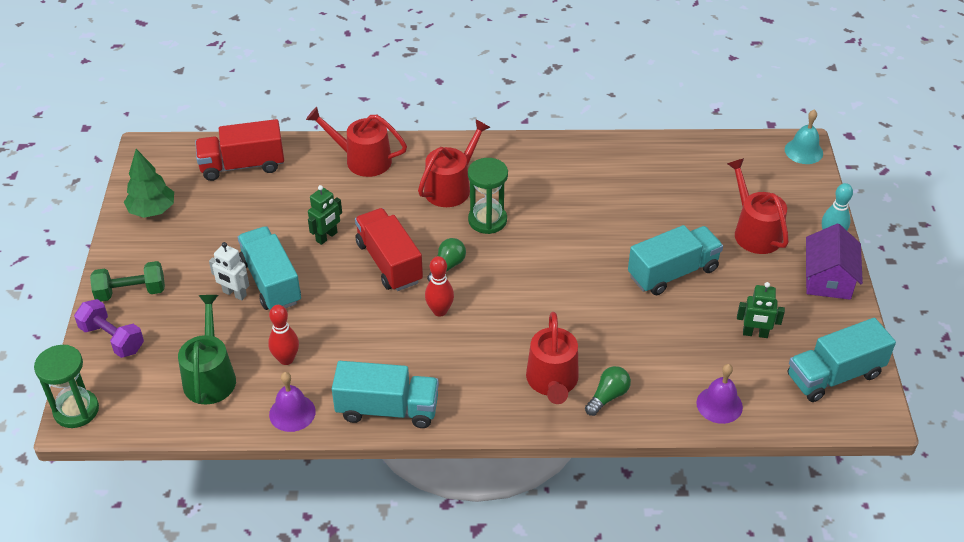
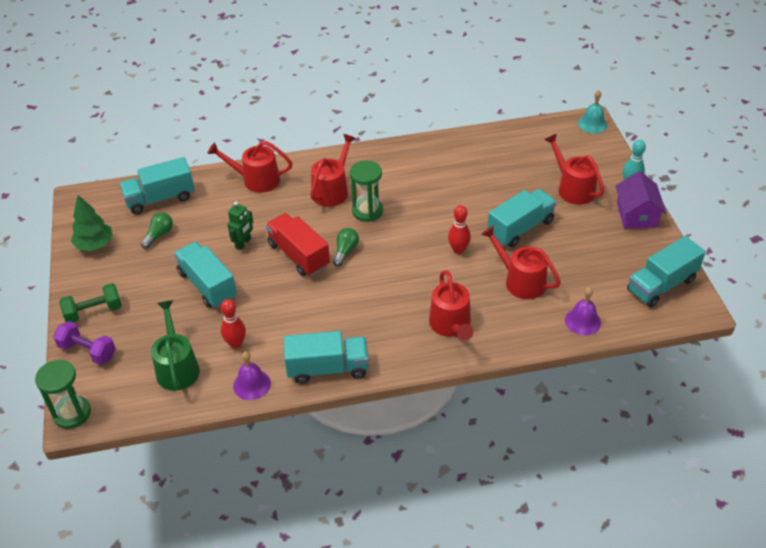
camera: 10 degrees left, 0 degrees up
red truck [195,119,284,181] -> turquoise truck [119,157,195,214]
white robot [209,242,249,301] -> none
red bowling pin [425,256,454,317] -> red bowling pin moved to [448,205,471,254]
green light bulb [585,366,631,416] -> green light bulb moved to [141,212,173,249]
green robot [737,282,785,338] -> none
none -> red watering can [481,226,561,299]

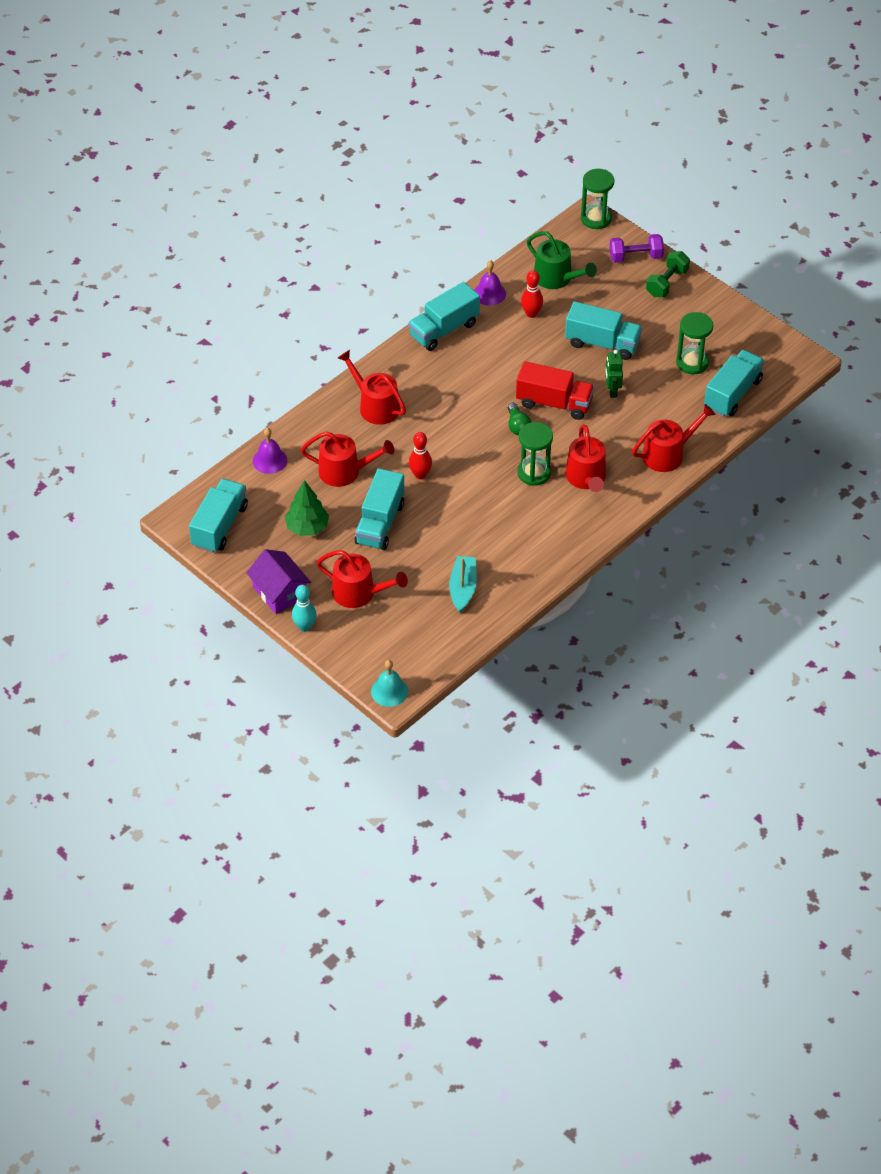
camera: 145 degrees right, 5 degrees up
green tree [71,195,113,251] -> green tree moved to [285,480,329,536]
green light bulb [141,212,173,249] -> green hourglass [676,312,713,374]
none -> turquoise boat [449,556,477,613]

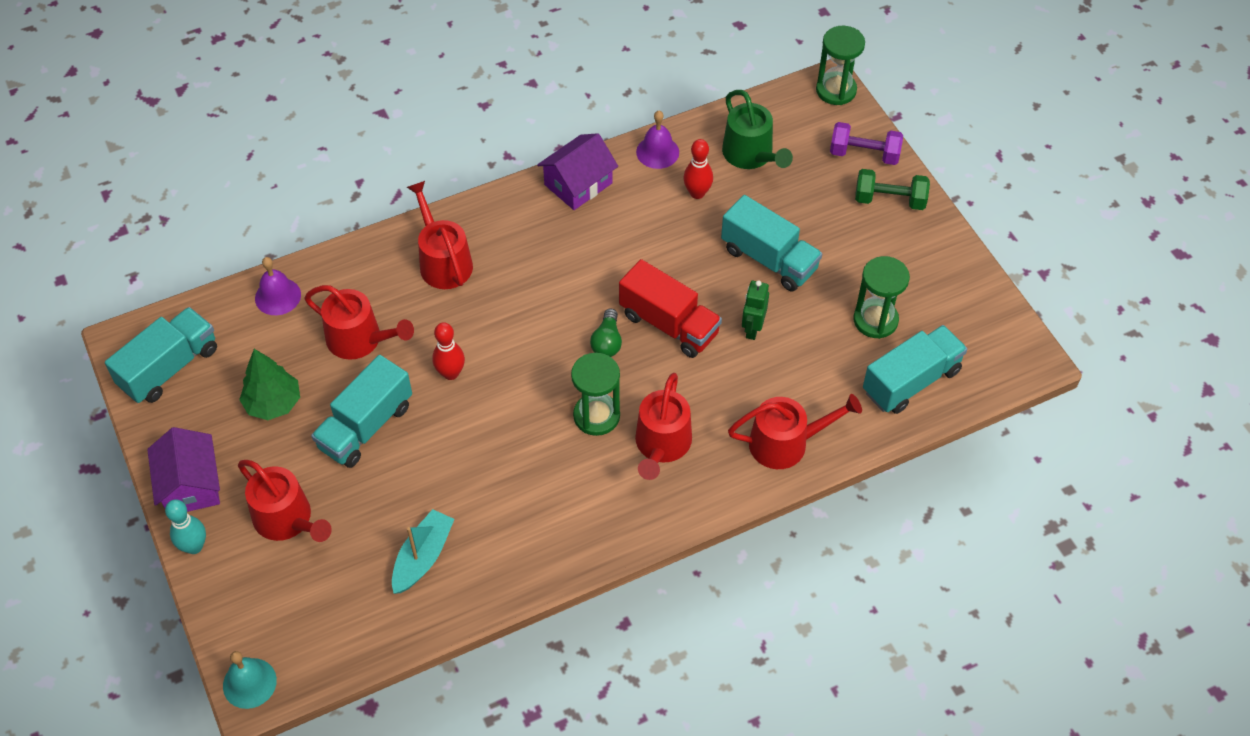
camera: 20 degrees right, 5 degrees up
turquoise truck [408,282,480,351] -> purple house [537,133,618,210]
green dumbbell [646,251,690,297] -> green dumbbell turned 45 degrees clockwise [855,169,930,210]

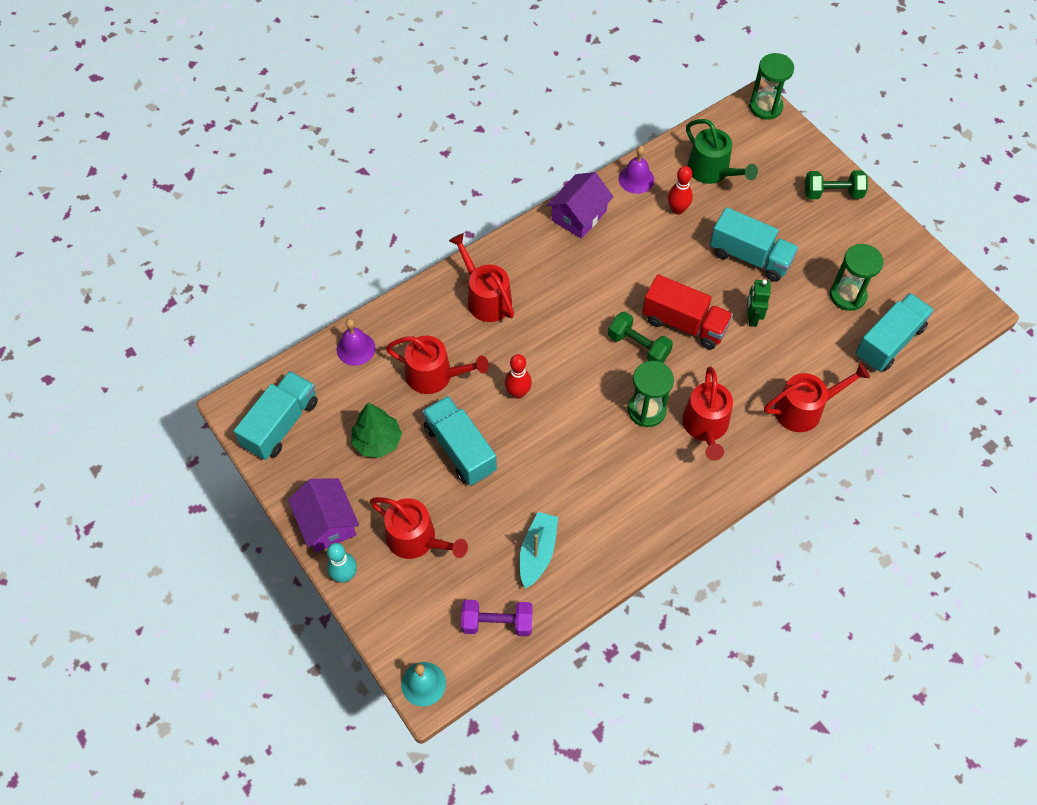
camera: 10 degrees left, 5 degrees up
turquoise truck [311,355,412,468] -> turquoise truck turned 120 degrees clockwise [422,396,497,485]
green light bulb [590,309,622,357] -> green dumbbell [608,311,673,363]
purple dumbbell [830,122,903,165] -> purple dumbbell moved to [461,600,533,636]

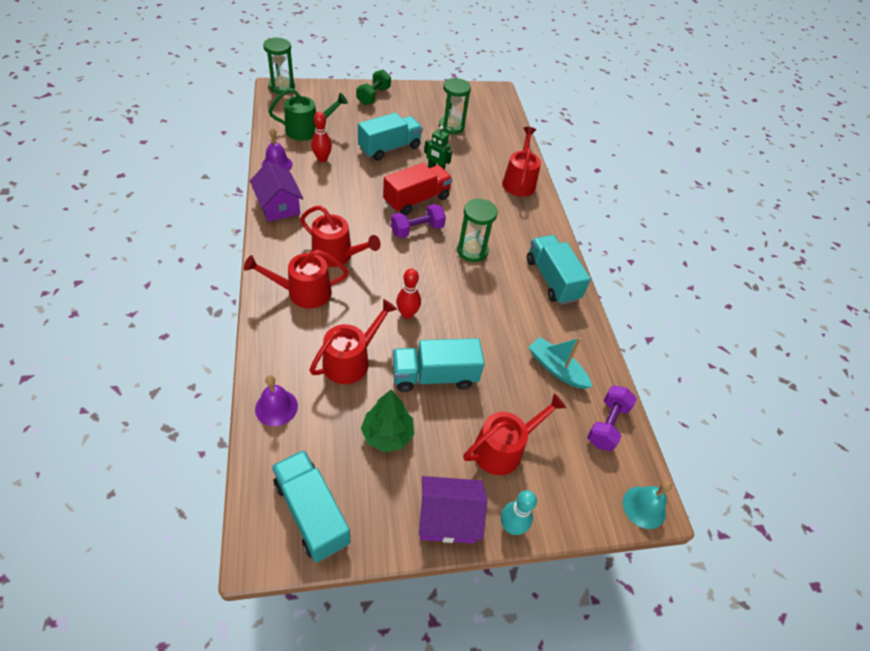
camera: 70 degrees left, 10 degrees down
green dumbbell [608,311,673,363] -> purple dumbbell [391,204,446,238]
red watering can [682,367,733,461] -> red watering can moved to [300,206,381,267]
turquoise truck [856,293,934,372] -> turquoise truck moved to [527,235,591,305]

